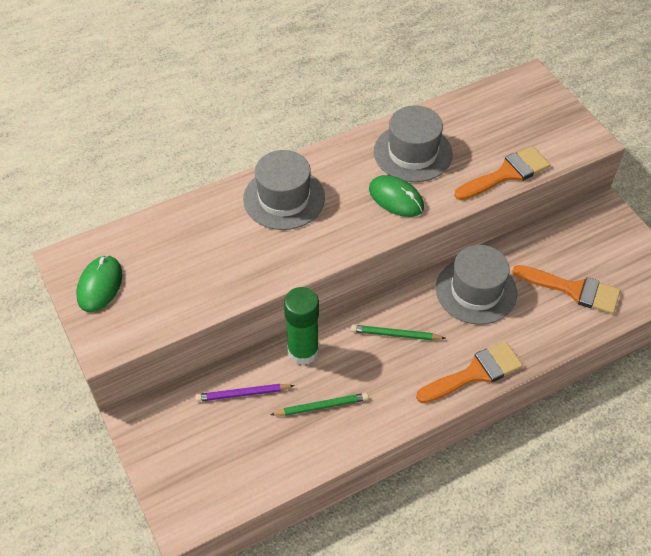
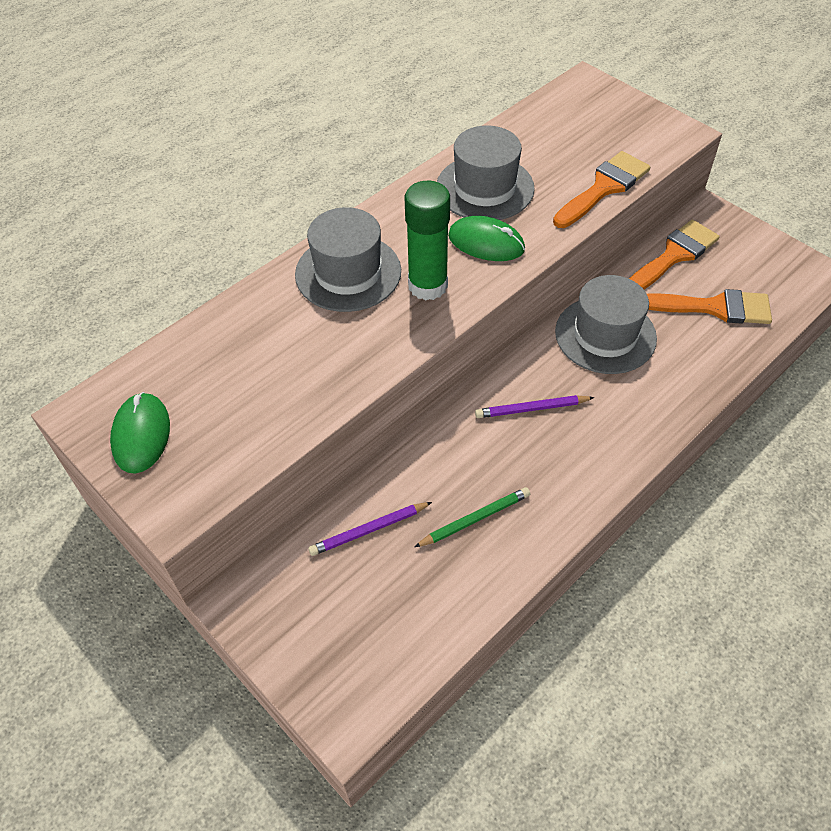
camera: 15 degrees left, 0 degrees up
green glue stick [284,287,319,365] -> green glue stick moved to [405,181,450,300]
green pencil [351,325,445,340] -> purple pencil [475,395,594,418]
orange brush [416,342,523,403] -> orange brush moved to [629,220,720,289]

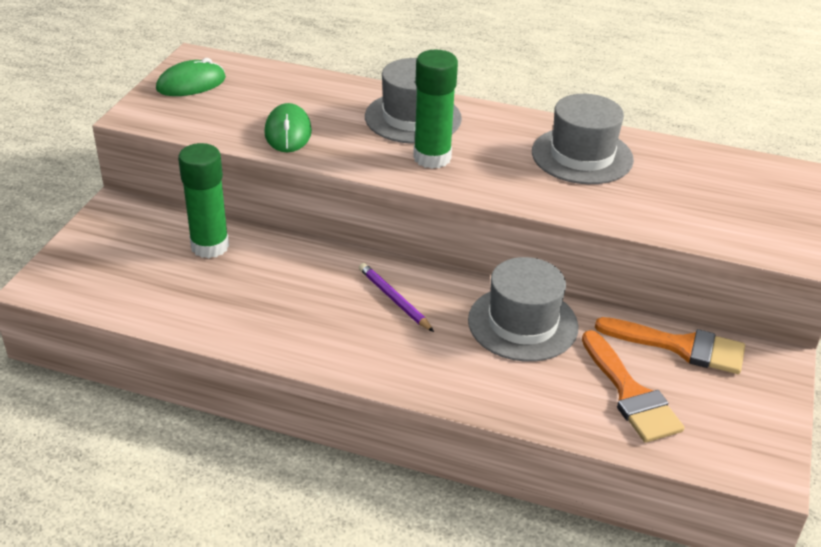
camera: 60 degrees right, 15 degrees down
purple pencil [308,502,432,556] -> green glue stick [178,143,229,258]
green pencil [414,487,530,547] -> none
green mouse [448,216,525,261] -> green mouse moved to [264,103,312,152]
orange brush [553,151,651,228] -> none

